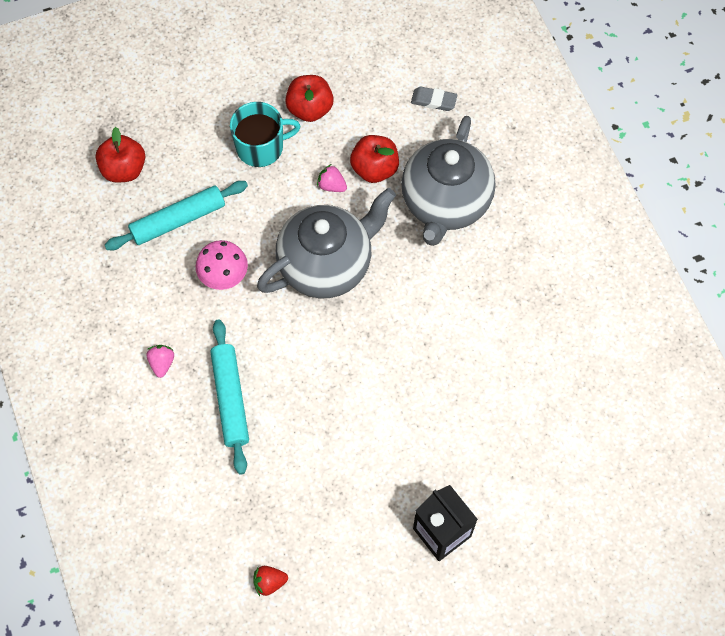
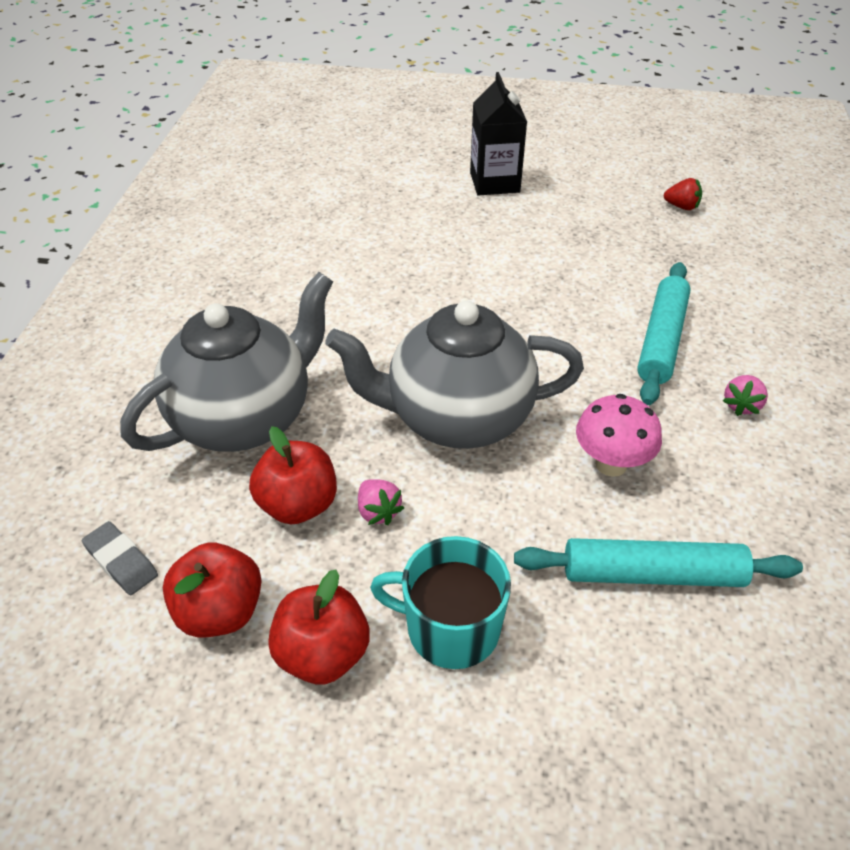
camera: 150 degrees left, 20 degrees down
red apple [96,127,145,183] -> red apple moved to [163,543,262,638]

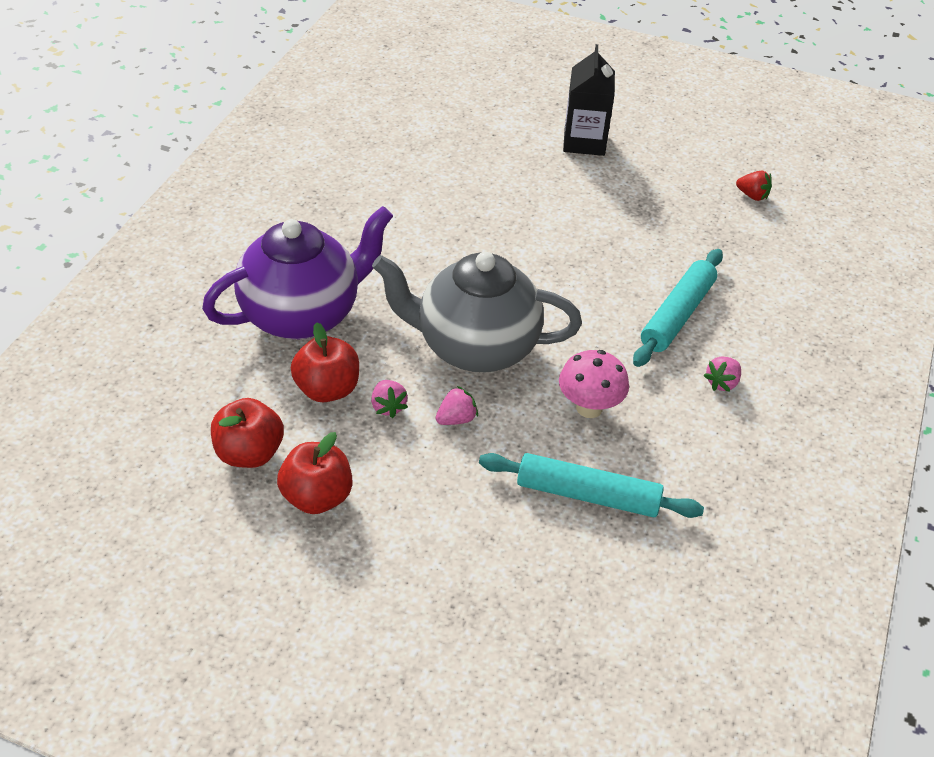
camera: 10 degrees right, 0 degrees up
grey eraser [82,521,158,595] -> none
grey teapot [120,272,333,452] -> purple teapot [202,206,393,339]
turquoise mug [370,536,511,669] -> none
none -> pink strawberry [436,386,478,425]

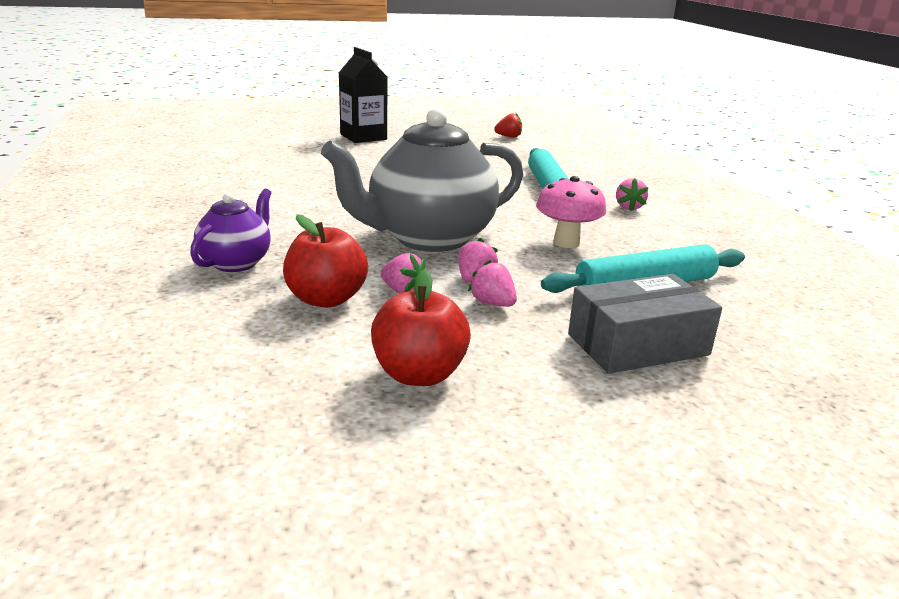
camera: 35 degrees left, 20 degrees down
purple teapot [202,206,393,339] -> purple teapot [190,189,271,272], size x0.52
red apple [211,398,284,468] -> none
none -> pink strawberry [468,260,517,307]
none -> grey box [568,274,722,374]

